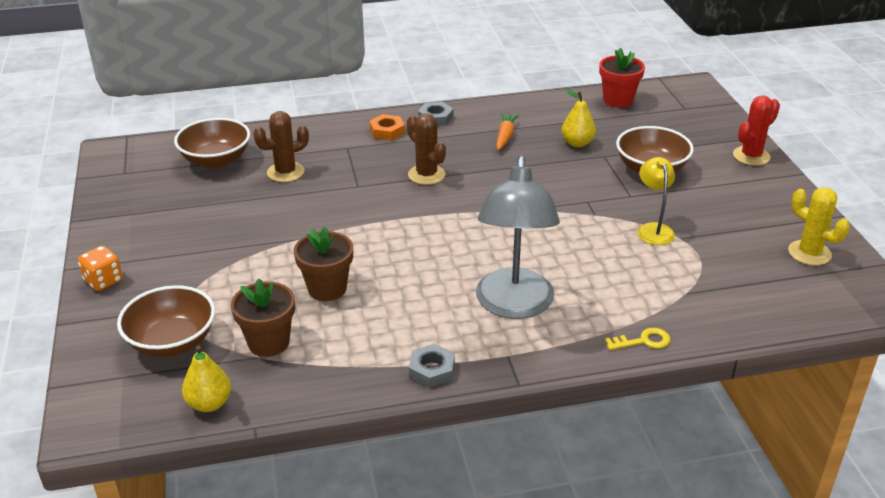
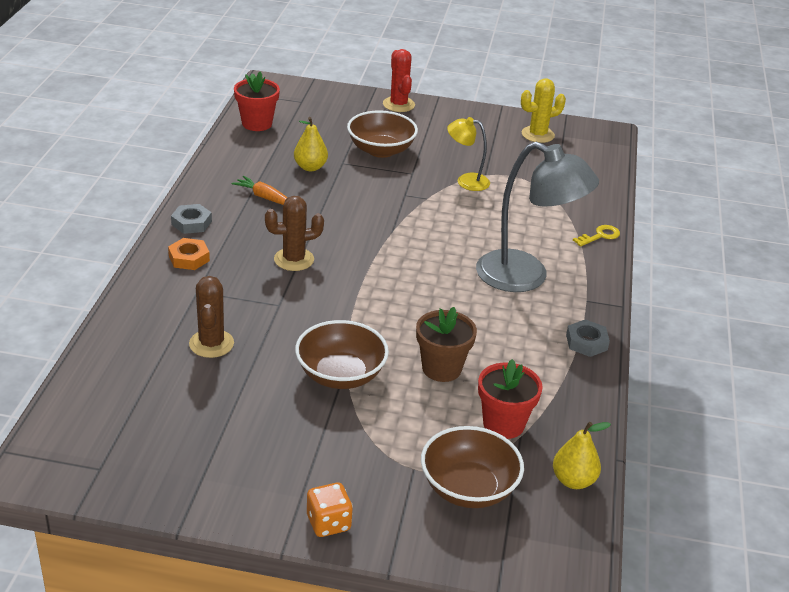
camera: 70 degrees left, 0 degrees up
brown bowl [174,118,250,168] -> brown bowl moved to [295,320,389,389]
brown flower pot [231,278,295,357] -> red flower pot [478,359,543,439]
yellow key [605,328,670,350] -> yellow key turned 45 degrees clockwise [573,225,620,247]

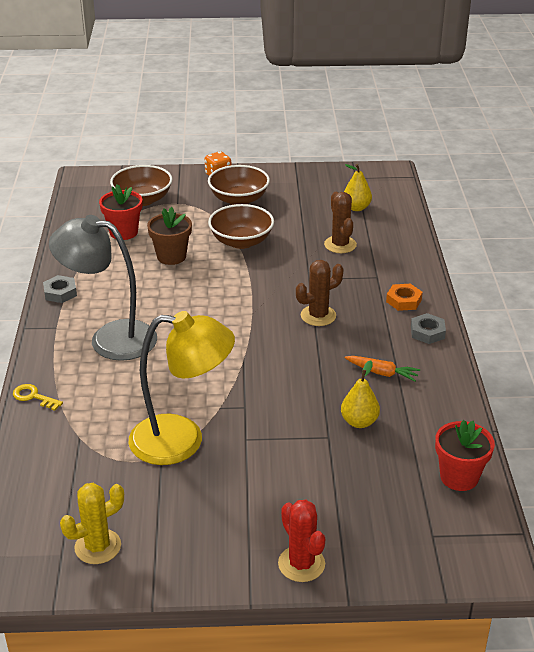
camera: 170 degrees right, 0 degrees up
brown bowl [347,111,418,158] -> brown bowl moved to [208,165,270,205]
yellow lamp [447,117,490,191] -> yellow lamp [129,311,235,465], size x1.94
yellow pear [553,422,611,489] -> yellow pear moved to [344,164,372,211]
yellow key [573,225,620,247] -> yellow key turned 75 degrees clockwise [13,384,63,411]

